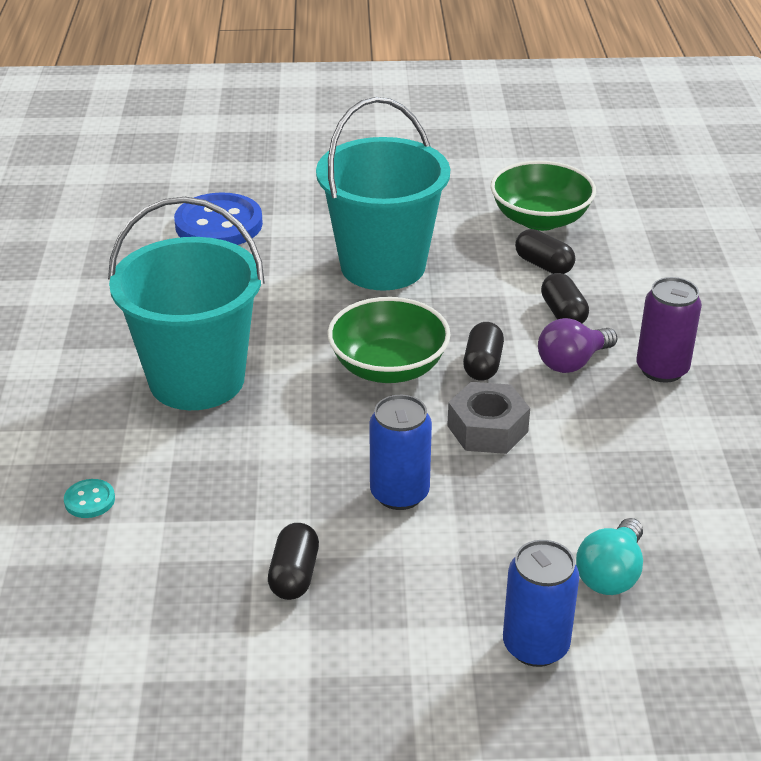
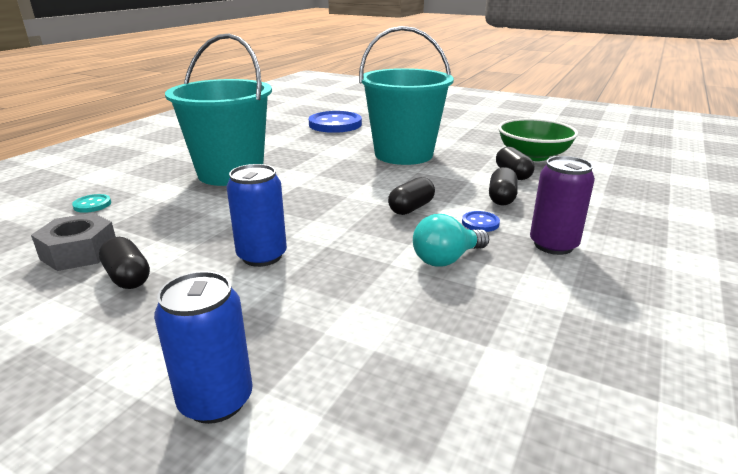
camera: 30 degrees right, 10 degrees down
black capsule [268,523,319,600] -> black capsule turned 75 degrees counterclockwise [99,237,150,289]
green bowl [328,297,451,383] -> none
grey nut [447,382,530,454] -> grey nut moved to [31,213,116,271]
purple light bulb [538,318,617,373] -> blue button [462,211,500,232]
turquoise light bulb [576,518,643,595] -> turquoise light bulb moved to [413,214,489,267]

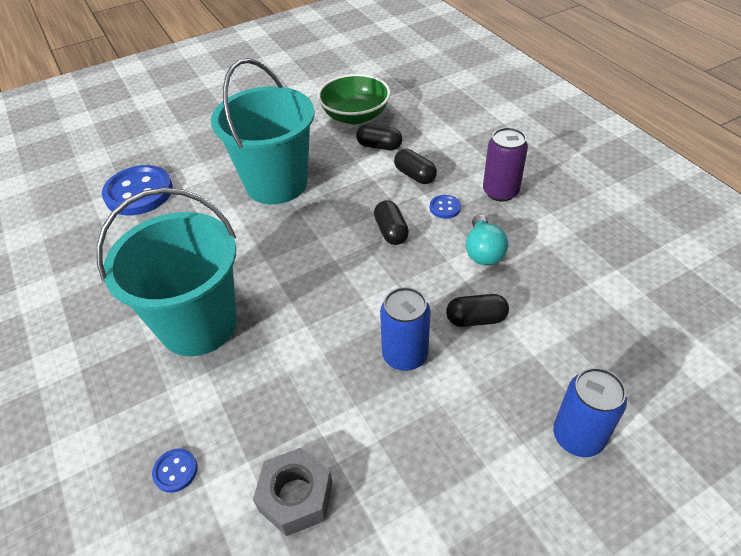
camera: 55 degrees left, 20 degrees up
turquoise button [72,194,111,213] -> blue button [152,449,197,492]
black capsule [99,237,150,289] -> black capsule moved to [446,294,509,327]

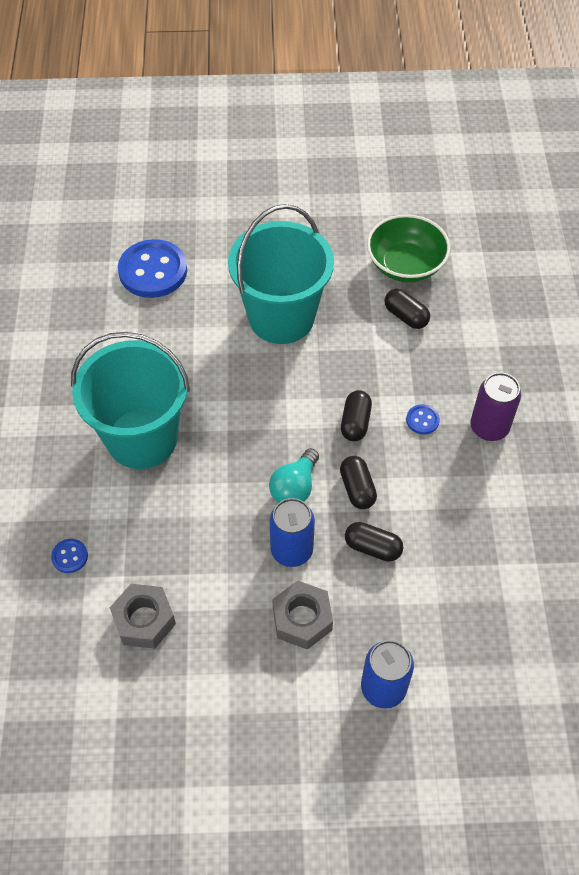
camera: 25 degrees right, 10 degrees up
black capsule [394,149,437,184] -> black capsule moved to [340,456,377,509]
turquoise light bulb [465,215,508,265] -> turquoise light bulb moved to [269,448,319,503]
none -> grey nut [272,580,333,650]

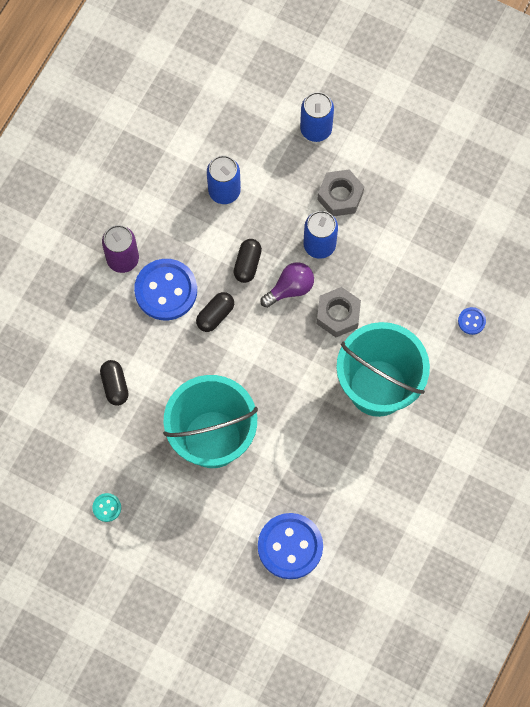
camera: 150 degrees left, 15 degrees up
grey nut [110,584,176,649] -> grey nut moved to [317,287,361,337]
turquoise light bulb [269,448,319,503] -> purple light bulb [260,262,314,308]
black capsule [345,522,403,562] -> none
green bowl [367,214,450,283] -> none
blue button [406,404,440,434] -> blue button [134,259,197,320], size x2.28
none -> turquoise button [92,493,121,522]
none -> blue can [207,155,241,204]

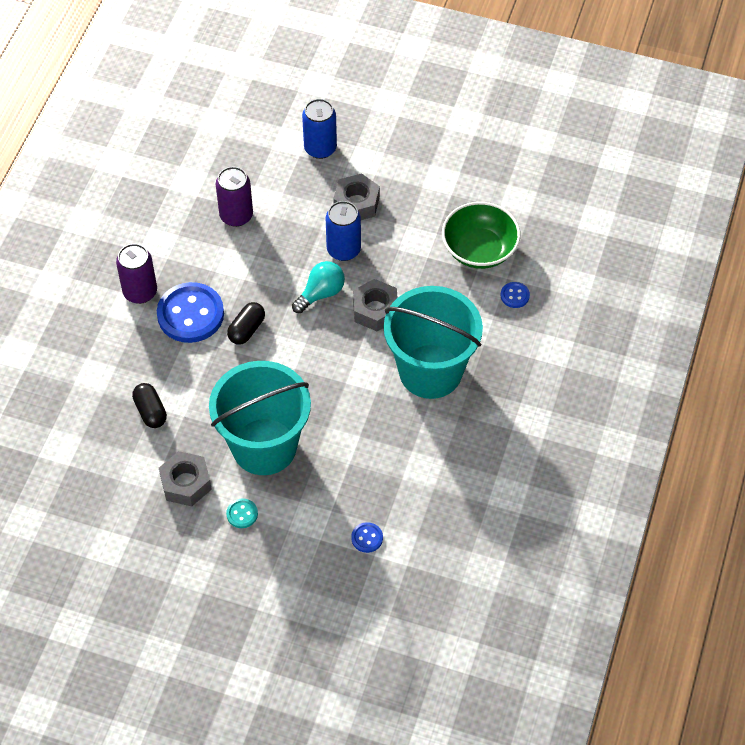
camera: 10 degrees left, 15 degrees down
turquoise button [92,493,121,522] -> turquoise button moved to [226,498,258,528]
blue can [207,155,241,204] -> purple can [216,167,253,227]
black capsule [233,239,262,283] -> none
blue button [258,513,323,579] -> blue button [351,522,383,553], size x0.44
purple light bulb [260,262,314,308] -> turquoise light bulb [292,261,345,313]
none -> grey nut [159,451,212,507]
none -> green bowl [442,202,521,269]

